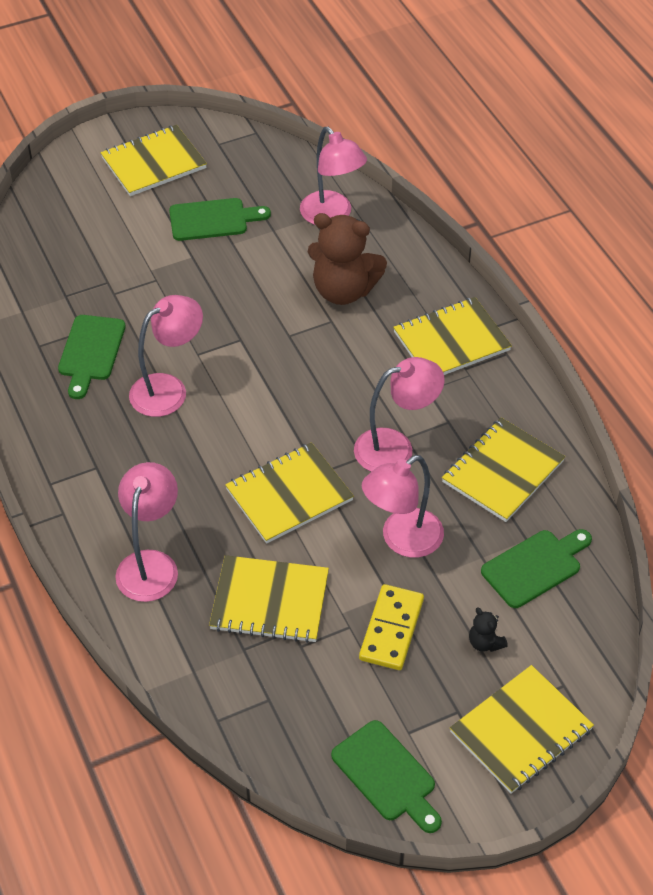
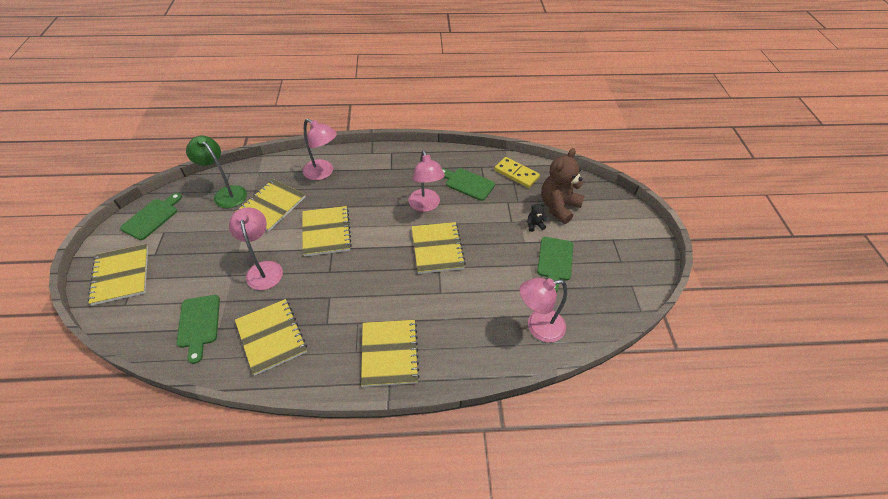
camera: 110 degrees right, 0 degrees up
yellow notebook [100,125,207,196] -> yellow notebook moved to [412,222,466,274]
brown teddy bear [308,213,387,305] -> brown teddy bear moved to [541,148,585,224]
green cutting board [331,720,442,833] -> green cutting board turned 135 degrees clockwise [120,193,182,240]
pink lamp [354,357,445,472] -> none
yellow domino [359,584,424,670] -> yellow domino moved to [494,157,540,188]
black teddy bear [469,608,508,652] -> black teddy bear moved to [527,203,547,232]
none -> green lamp [186,136,247,208]

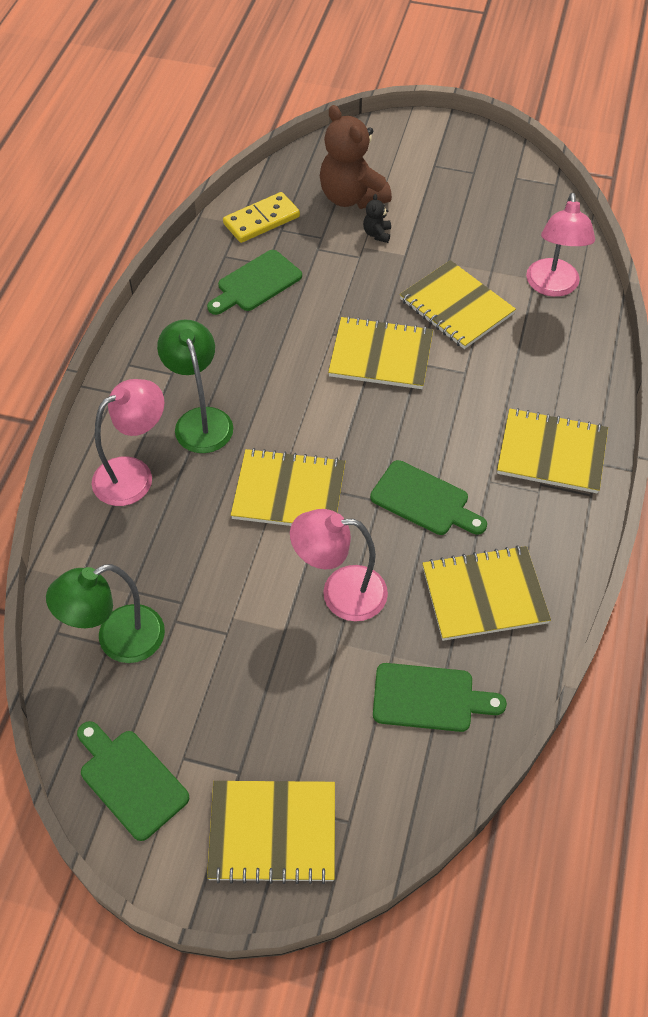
camera: 70 degrees left, 5 degrees up
yellow notebook [235,179,305,231] -> yellow notebook moved to [400,260,516,349]
pink lamp [408,150,445,212] -> none
green cutting board [537,237,573,292] -> green cutting board moved to [370,460,487,535]
none -> green lamp [157,319,233,453]

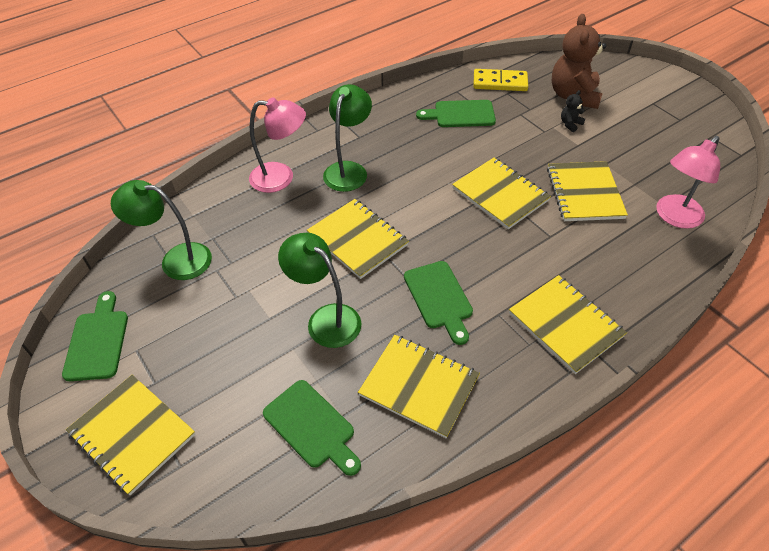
camera: 40 degrees right, 5 degrees down
pink lamp [290,509,388,621] -> green lamp [278,233,362,348]

